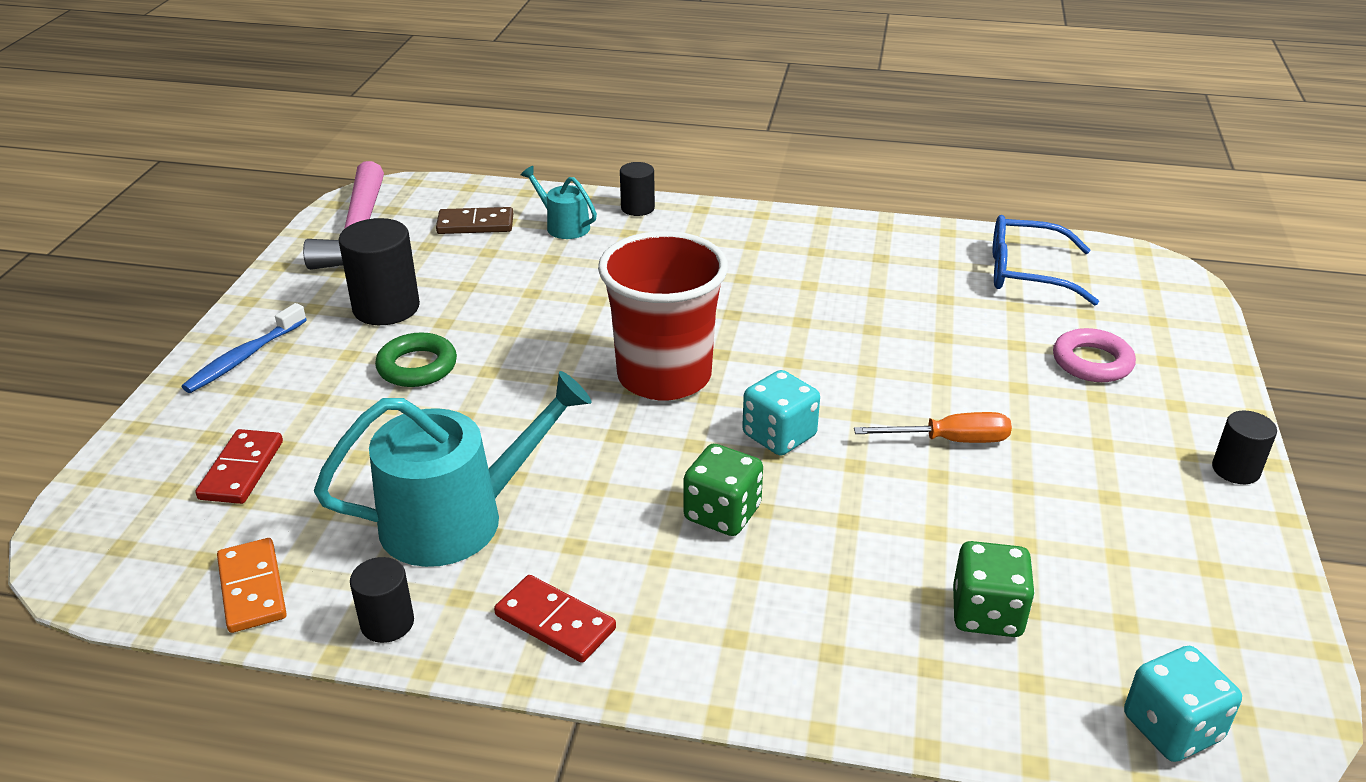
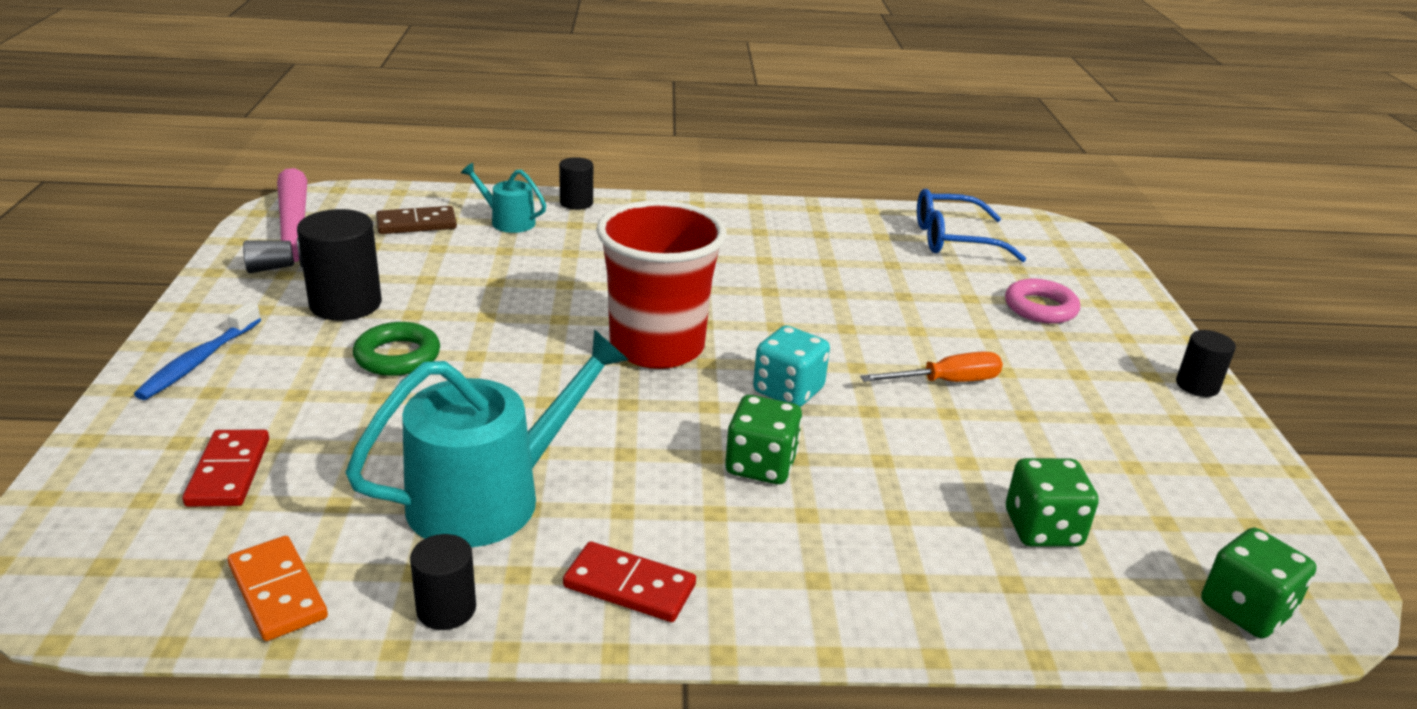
camera: 15 degrees left, 5 degrees down
turquoise dice [1124,646,1242,762] -> green dice [1201,528,1316,639]

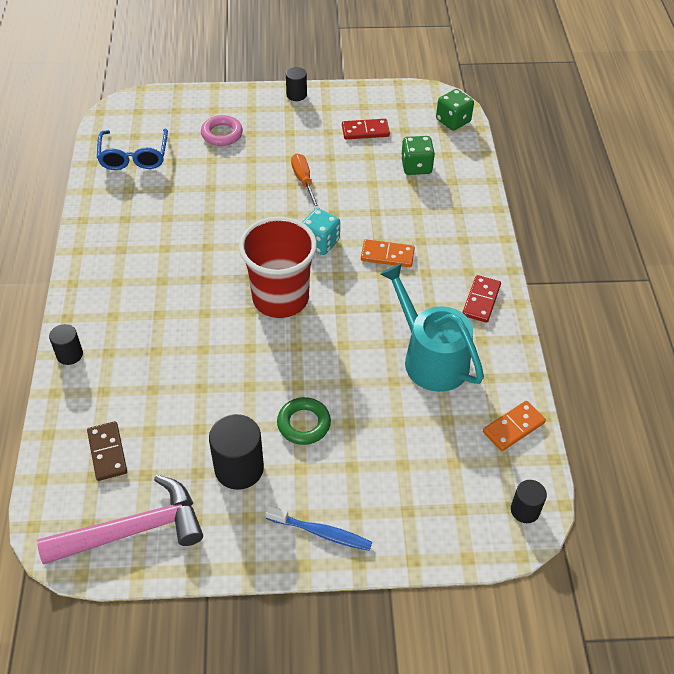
camera: 90 degrees left, 20 degrees up
red domino [182,429,269,507] -> red domino moved to [342,119,390,139]
black cylinder [410,534,476,630] -> black cylinder moved to [511,480,547,523]
turquoise watering can [461,163,546,233] -> none
green dice [725,395,802,484] -> orange domino [361,239,415,267]

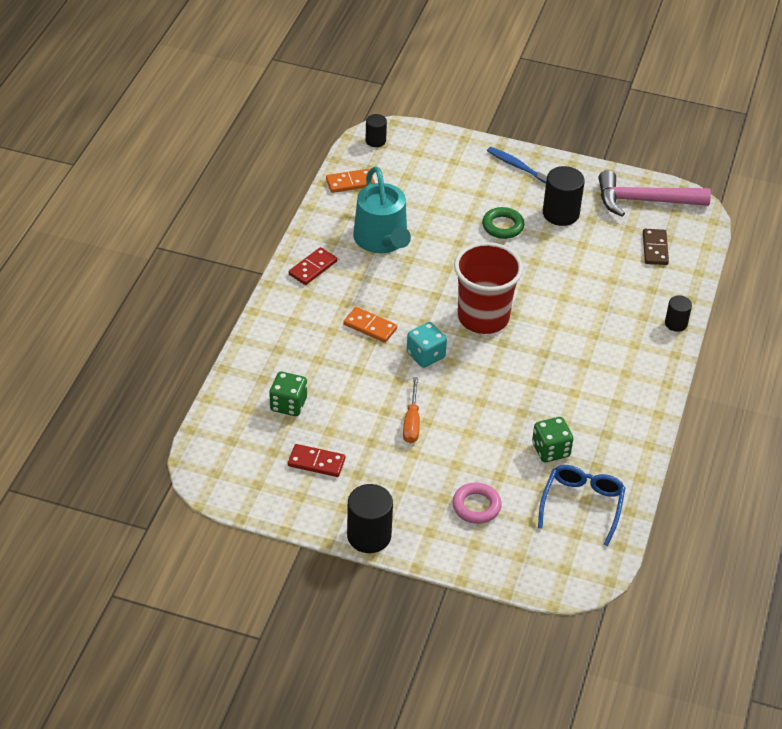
camera: 160 degrees left, 5 degrees down
black cylinder [286,67,307,101] -> black cylinder [347,484,393,553], size x1.72
green dice [436,89,474,131] -> green dice moved to [532,417,573,462]

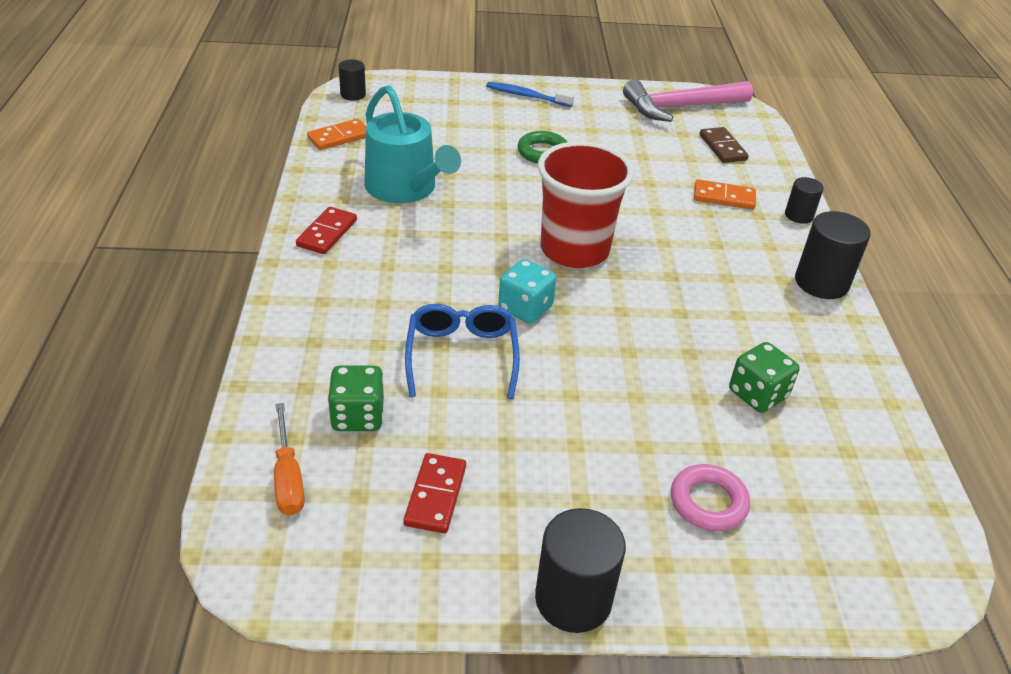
camera: 20 degrees left, 5 degrees down
red domino [288,444,345,477] -> red domino turned 75 degrees counterclockwise [403,453,466,533]
orange domino [343,307,397,343] -> orange domino moved to [694,179,756,210]
orange screwdriver [403,377,420,443] -> orange screwdriver moved to [274,403,305,515]
blue glasses [538,465,625,546] -> blue glasses moved to [405,304,520,399]
black cylinder [543,166,585,226] -> black cylinder moved to [795,211,871,299]

